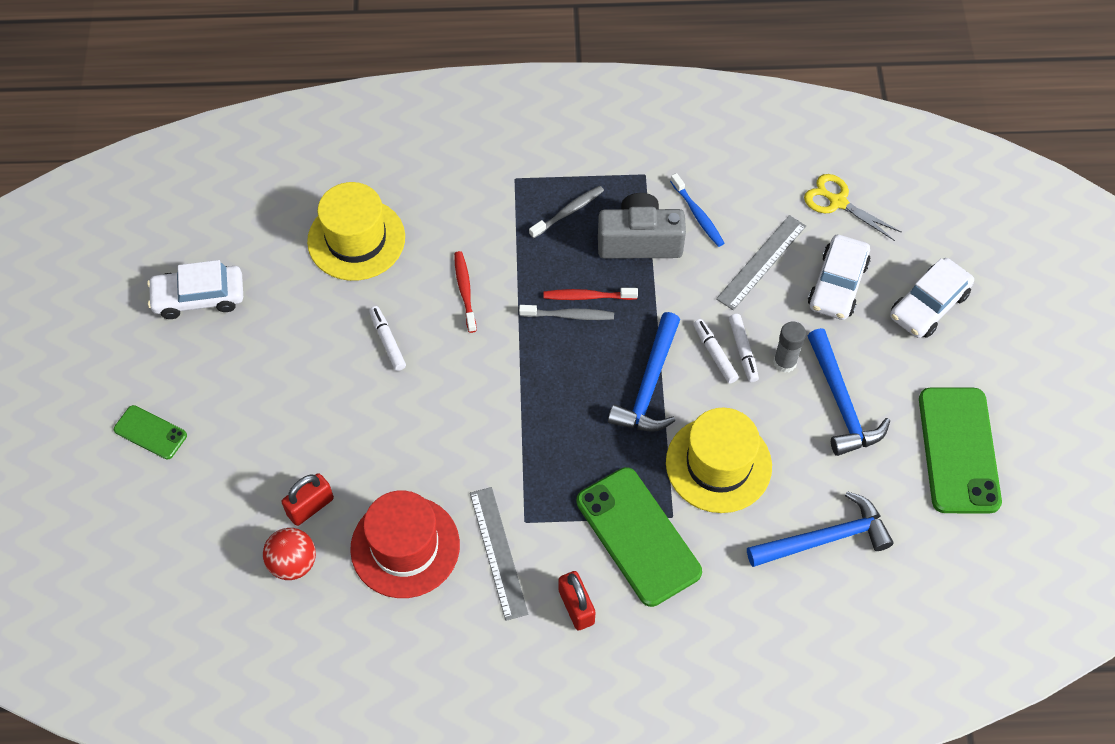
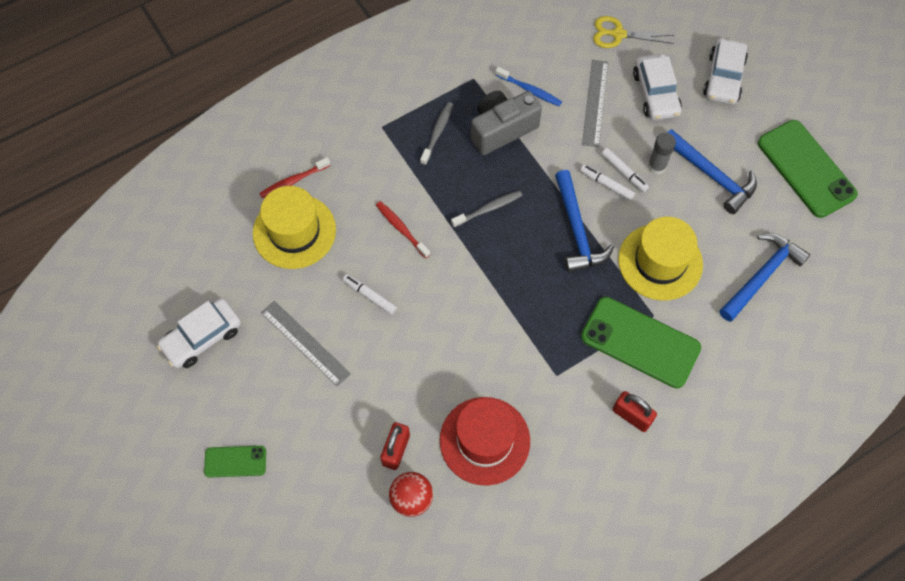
camera: 30 degrees left, 5 degrees up
grey ruler [470,487,528,621] -> grey ruler moved to [261,301,351,387]
red toothbrush [544,288,638,300] -> red toothbrush moved to [259,157,331,198]

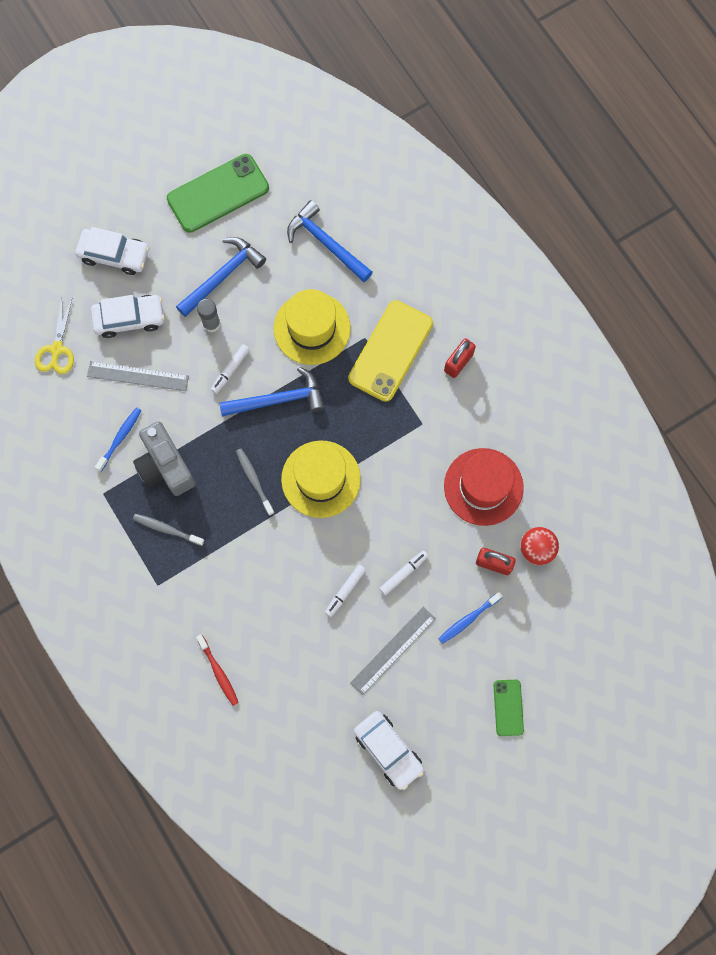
camera: 90 degrees left, 10 degrees up
yellow hat [253,186,336,269] -> yellow hat moved to [281,440,361,518]
red toothbrush [376,201,430,259] -> none
green phone [581,297,701,388] -> yellow phone [348,300,433,402]
white marker [601,148,649,192] -> white marker moved to [379,550,428,595]
none -> blue toothbrush [439,592,503,644]

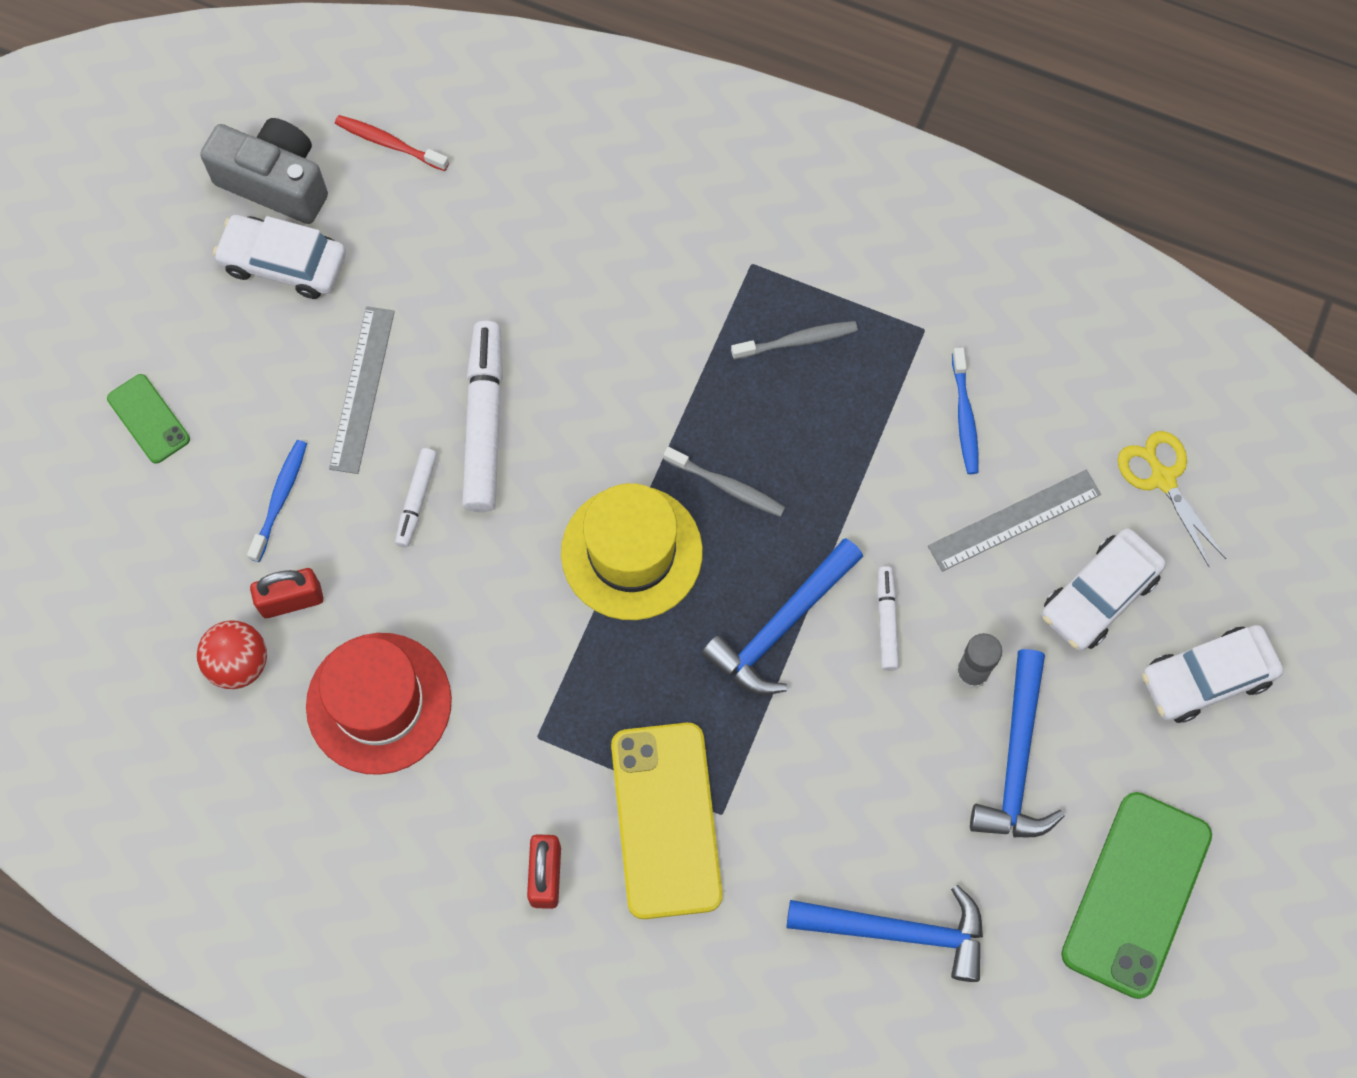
camera: 145 degrees right, 5 degrees down
grey camera [133,421,196,496] -> grey camera moved to [200,118,328,224]
red toothbrush [196,634,239,706] -> red toothbrush moved to [335,115,449,171]
yellow hat [274,289,351,365] -> none
white marker [325,565,366,617] -> white marker [462,321,503,512], size x1.93

